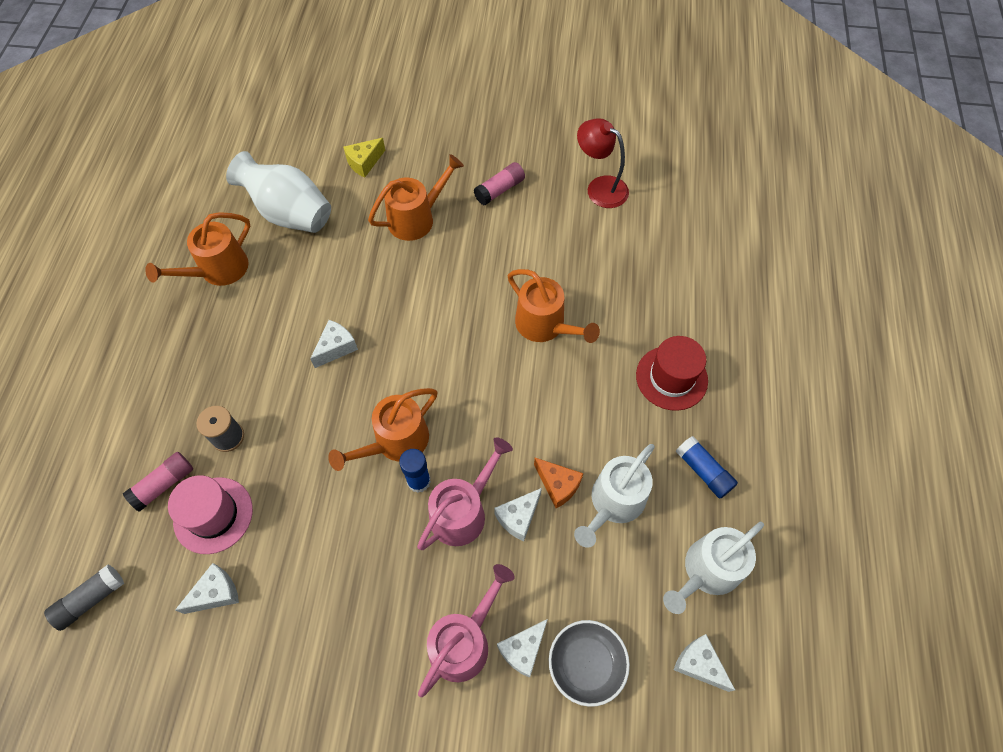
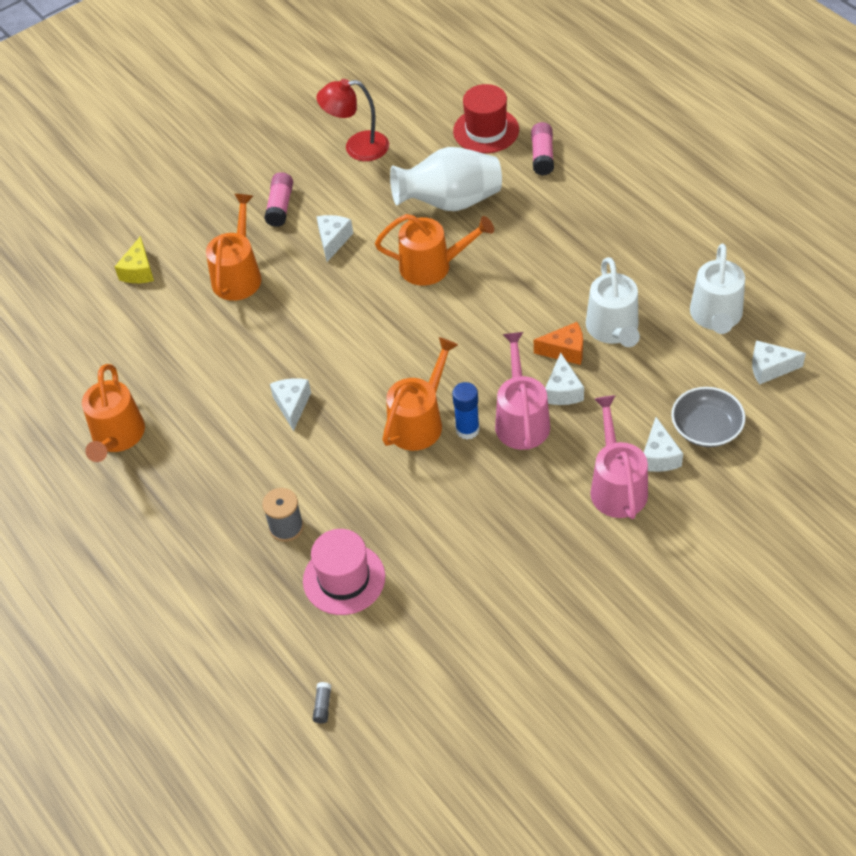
camera: 40 degrees left, 10 degrees down
grey glue stick [44,565,124,631] -> grey glue stick [313,682,331,724], size x0.54
pink glue stick [123,452,193,512] -> pink glue stick moved to [531,122,554,176]
white cheese [175,563,239,614] -> white cheese moved to [316,215,353,262]
white vase [226,151,331,233] -> white vase moved to [390,147,502,211]
orange watering can [328,388,437,471] -> orange watering can turned 150 degrees counterclockwise [382,337,458,451]
red hat [636,336,708,411] -> red hat moved to [453,84,519,153]
blue glue stick [676,436,738,498] -> none

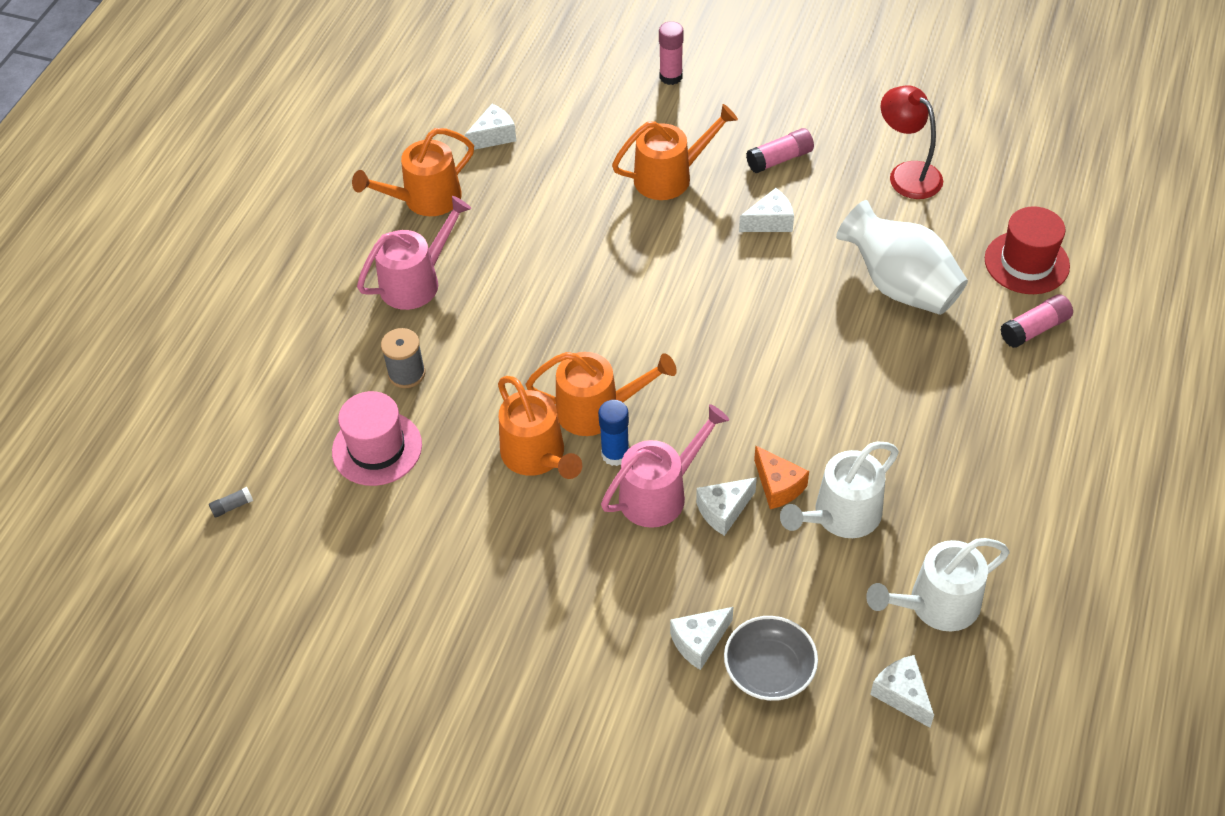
camera: 55 degrees right, 0 degrees up
yellow cheese [115,236,154,283] -> none
white cheese [270,378,311,431] -> white cheese moved to [465,104,516,151]
orange watering can [375,214,494,286] -> orange watering can moved to [498,376,582,479]
pink watering can [590,395,648,519] -> pink watering can moved to [357,196,472,310]
none -> pink glue stick [659,21,684,85]

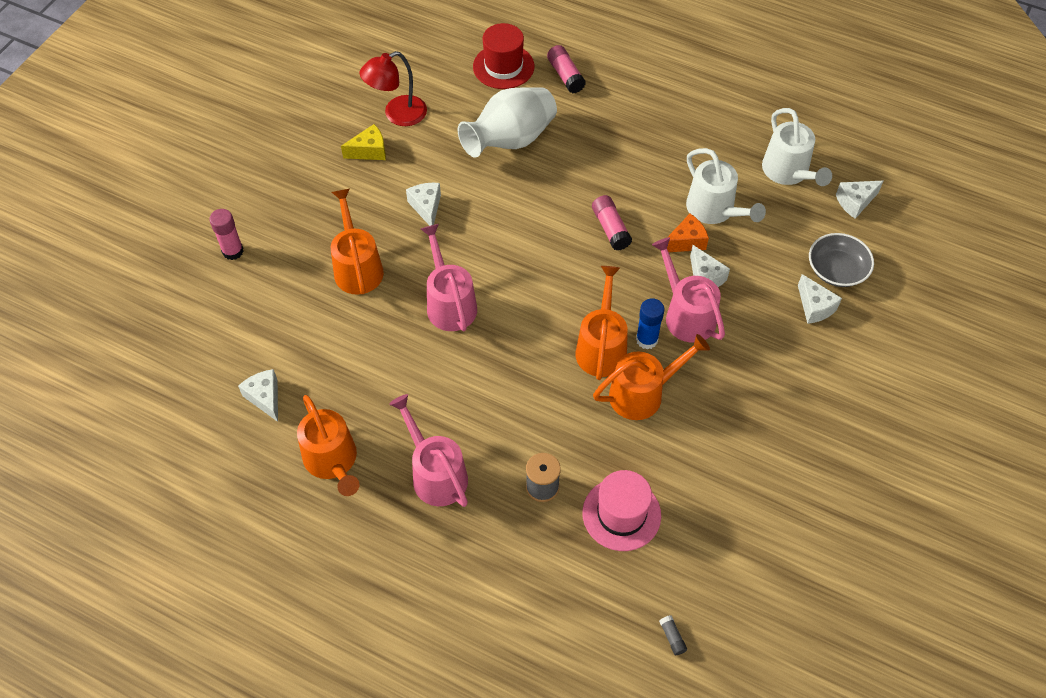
camera: 85 degrees left, 5 degrees up
pink glue stick [746,128,814,173] -> pink glue stick moved to [592,195,632,250]
none -> yellow cheese [341,124,386,160]
none -> pink watering can [421,224,477,331]

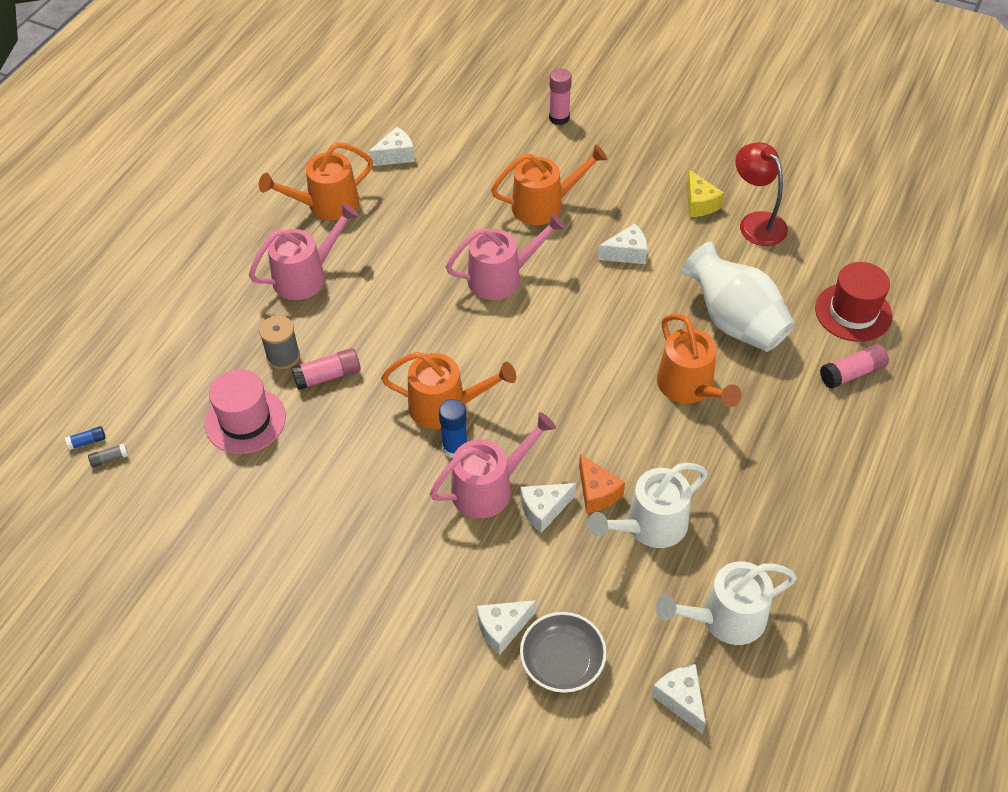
camera: 90 degrees right, 5 degrees down
pink glue stick [592,195,632,250] -> pink glue stick moved to [291,348,361,390]
orange watering can [593,334,710,420] -> orange watering can moved to [657,314,742,407]
none -> blue glue stick [65,426,105,450]

